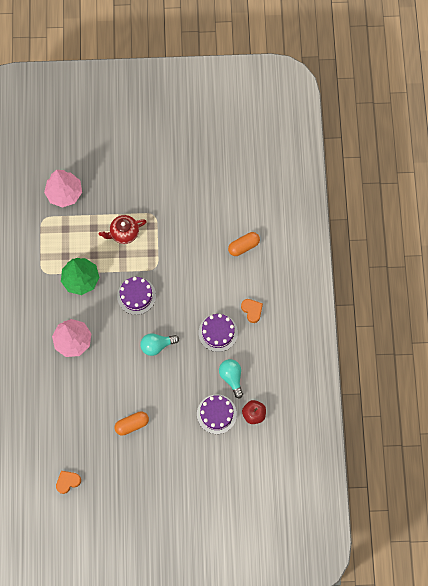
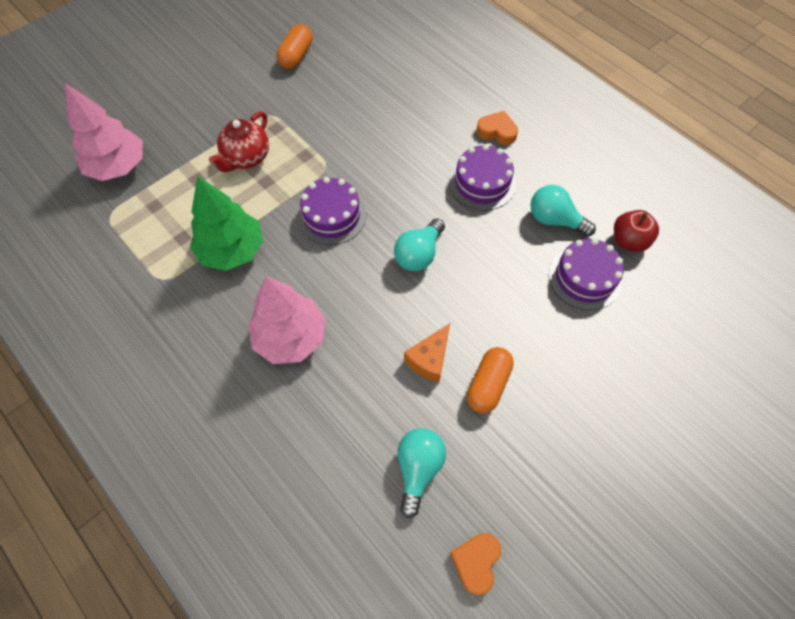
camera: 40 degrees left, 10 degrees down
orange capsule [228,232,260,256] -> orange capsule moved to [277,24,313,69]
none -> turquoise light bulb [398,428,446,518]
none -> orange cheese [404,323,450,382]

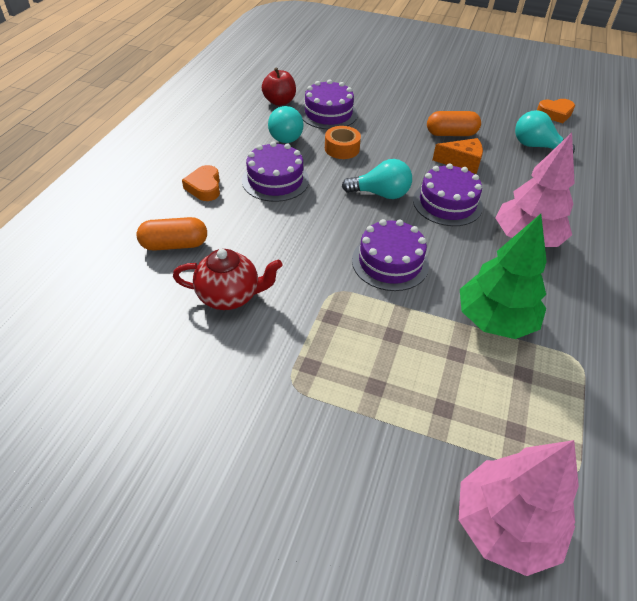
camera: 120 degrees left, 15 degrees down
red teapot [209,111,269,172] -> red teapot moved to [173,249,282,310]
orange capsule [277,24,313,69] -> orange capsule moved to [137,217,207,251]
turquoise light bulb [398,428,446,518] -> turquoise light bulb turned 45 degrees clockwise [515,110,575,153]
none -> orange tape [325,126,361,159]
none -> purple cake [413,164,483,226]

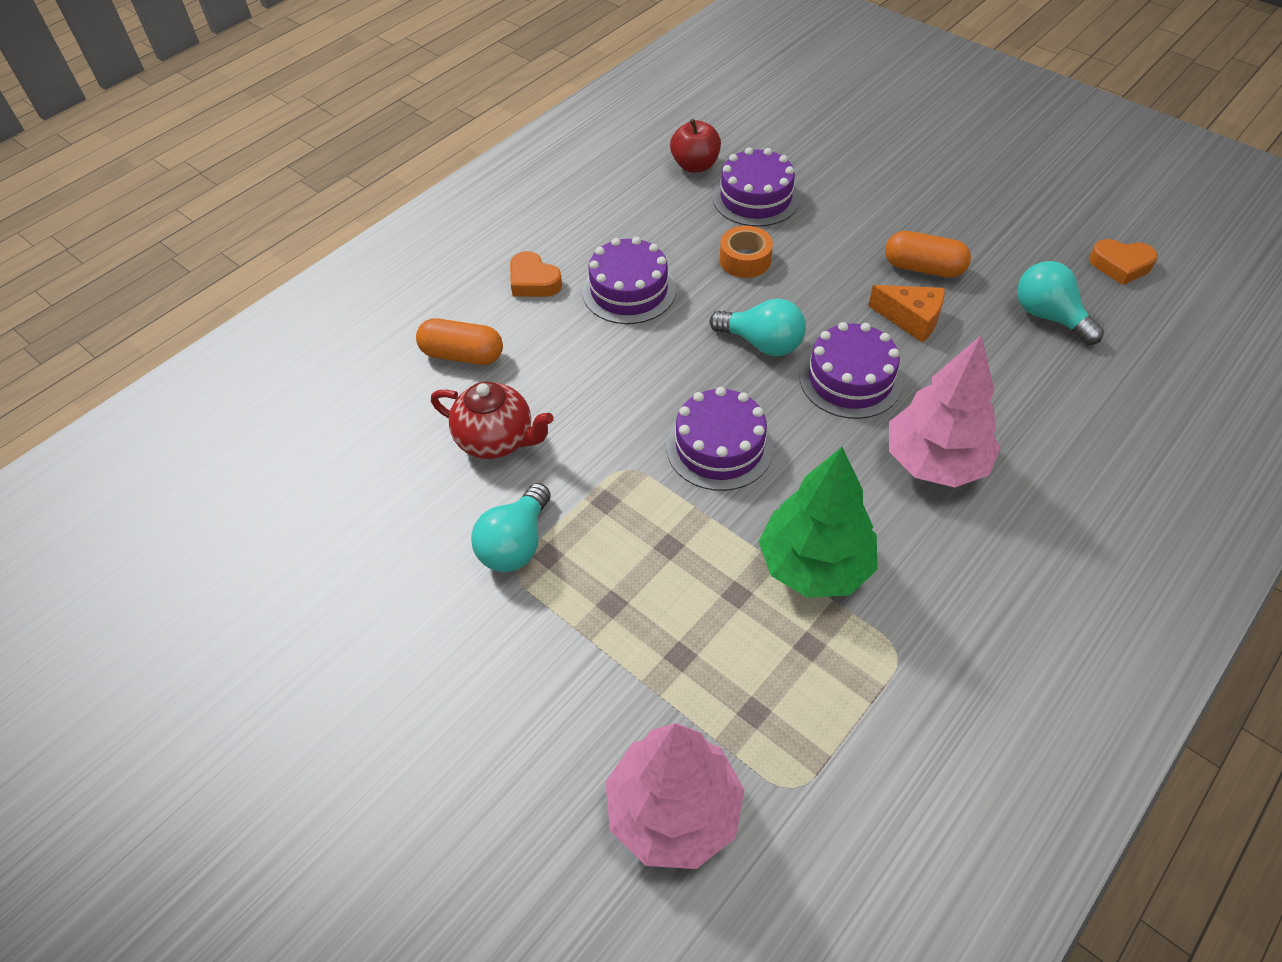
camera: 25 degrees right, 5 degrees up
orange heart [182,165,220,201] -> orange heart turned 60 degrees counterclockwise [510,251,562,297]
turquoise light bulb [268,106,304,143] -> turquoise light bulb moved to [471,483,551,572]

